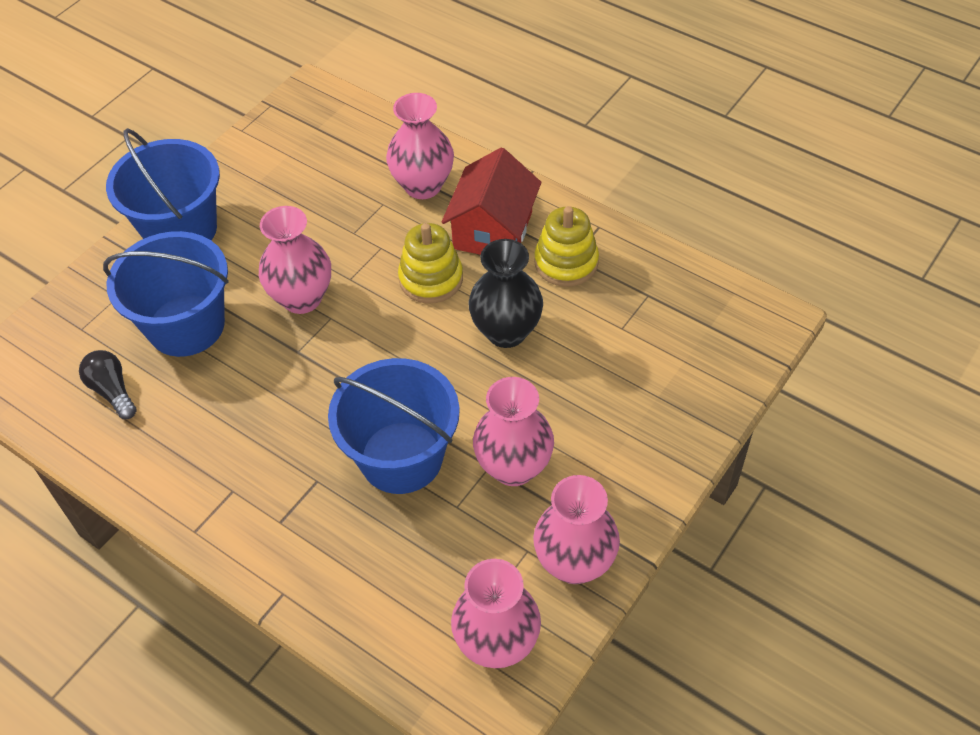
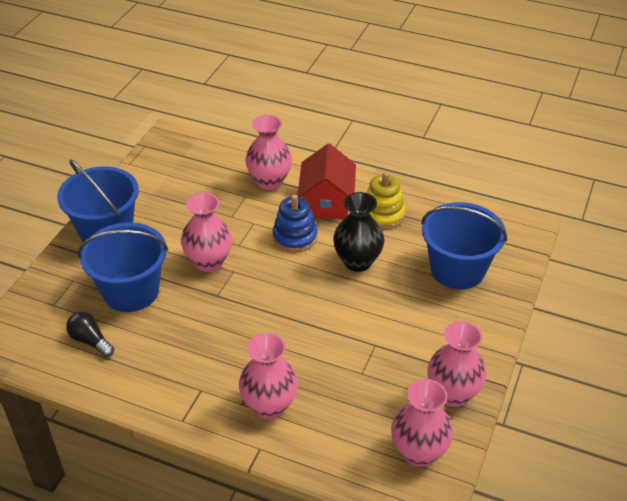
camera: 15 degrees left, 10 degrees down
blue bucket [328,358,460,494] -> blue bucket moved to [421,202,507,289]
yellow stacking toy [398,223,463,304] -> blue stacking toy [273,194,318,253]
pink vase [473,377,554,486] -> pink vase moved to [239,333,298,419]

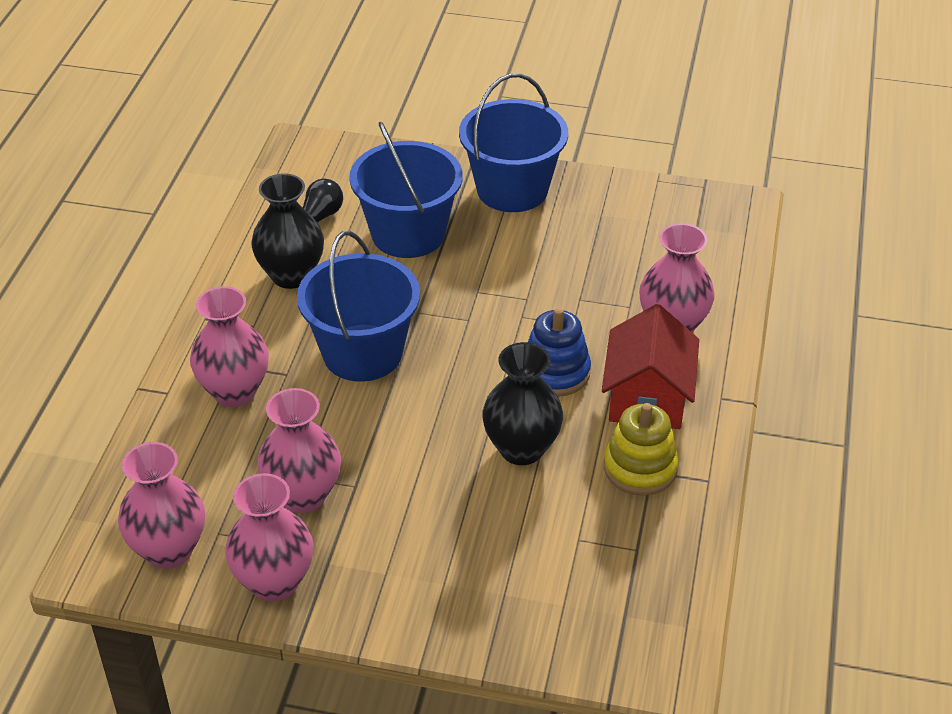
camera: 80 degrees right, 0 degrees up
pink vase [181,192,232,272] -> pink vase moved to [257,388,341,513]
red house [298,143,356,219] -> red house turned 75 degrees counterclockwise [602,304,699,429]
blue bucket [421,202,507,289] -> blue bucket moved to [297,231,420,382]
none -> black vase [251,173,324,289]

